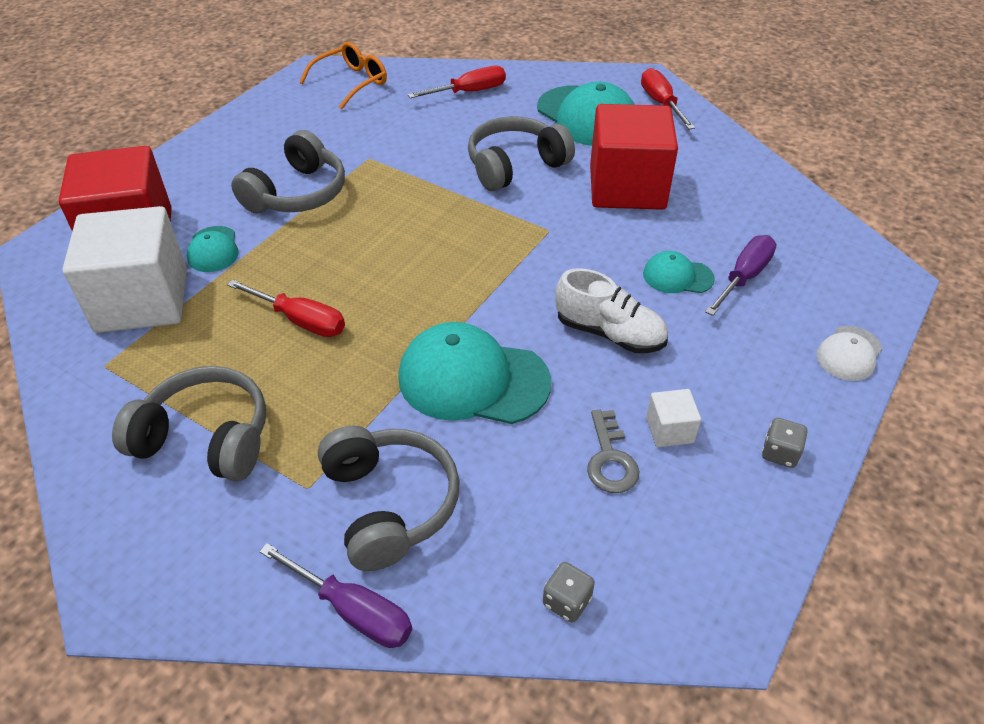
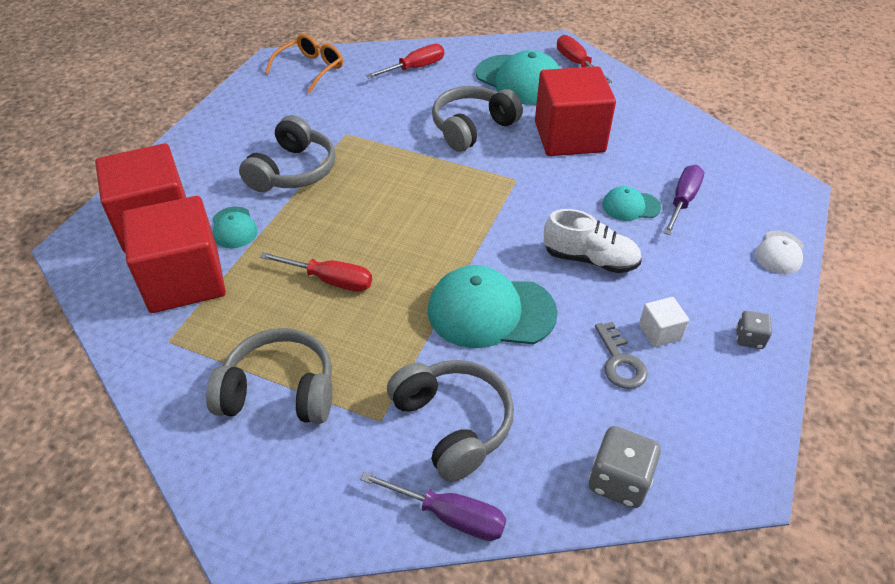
camera: 10 degrees left, 0 degrees up
white cube [63,206,187,333] -> red cube [122,196,226,313]
grey dice [543,562,595,623] -> grey dice [589,426,661,508], size x1.70

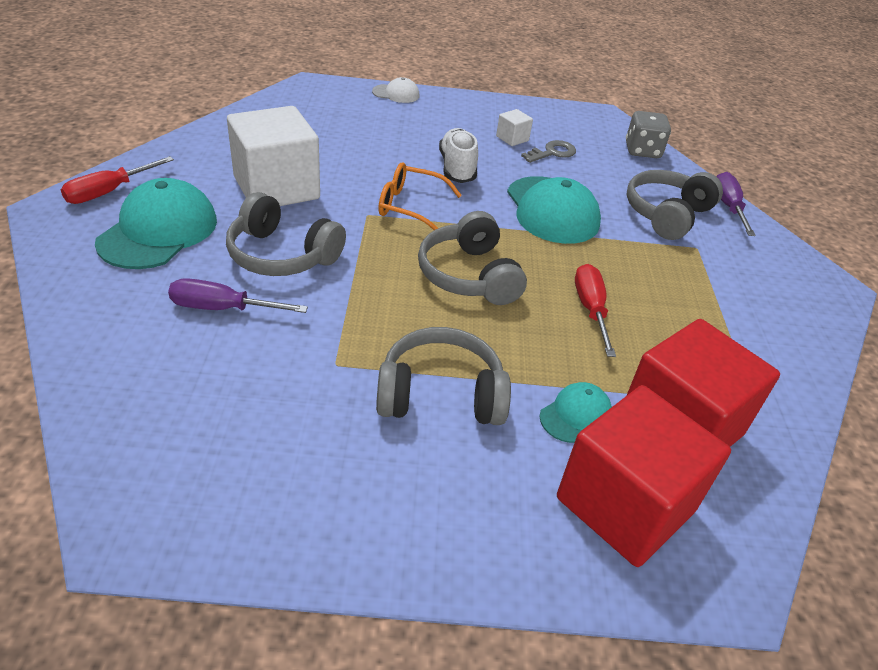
camera: 115 degrees left, 5 degrees down
grey headphones [206,328,333,424] -> grey headphones moved to [418,211,527,305]
orange glasses [265,34,343,93] -> orange glasses moved to [378,162,462,230]
red screwdriver [365,44,444,79] -> none
red cube [535,66,616,156] -> white cube [227,106,320,206]
turquoise cap [602,186,661,221] -> none
purple screwdriver [663,165,704,235] -> purple screwdriver moved to [168,278,308,313]
grey dice [736,311,772,349] -> none

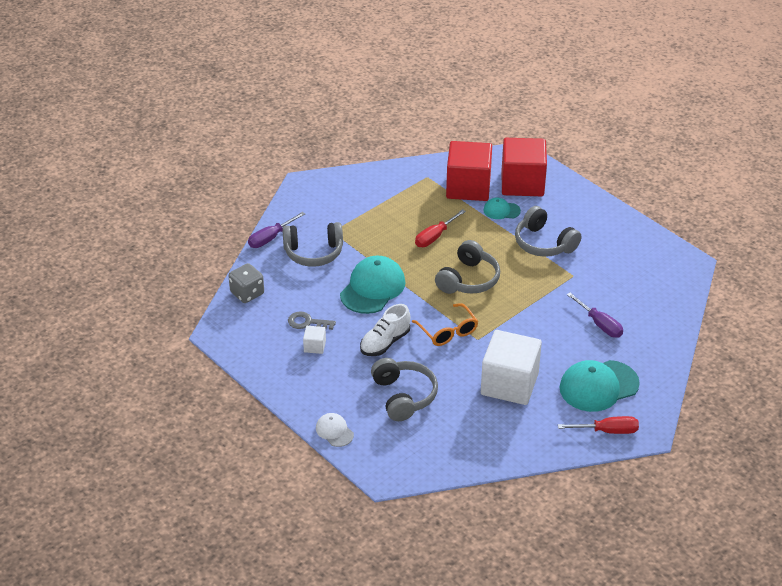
camera: 130 degrees left, 0 degrees up
grey headphones [226,192,346,276] -> grey headphones moved to [371,358,438,421]

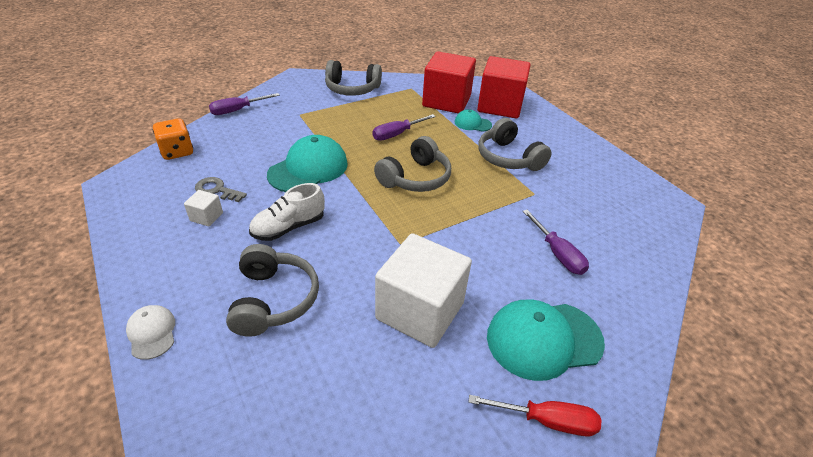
camera: 10 degrees right, 0 degrees up
grey dice [228,263,264,303] -> orange dice [153,118,193,160]
grey headphones [282,222,343,267] -> grey headphones moved to [325,60,382,96]
orange glasses [412,303,478,346] -> none
red screwdriver [415,209,466,247] -> purple screwdriver [373,114,436,141]

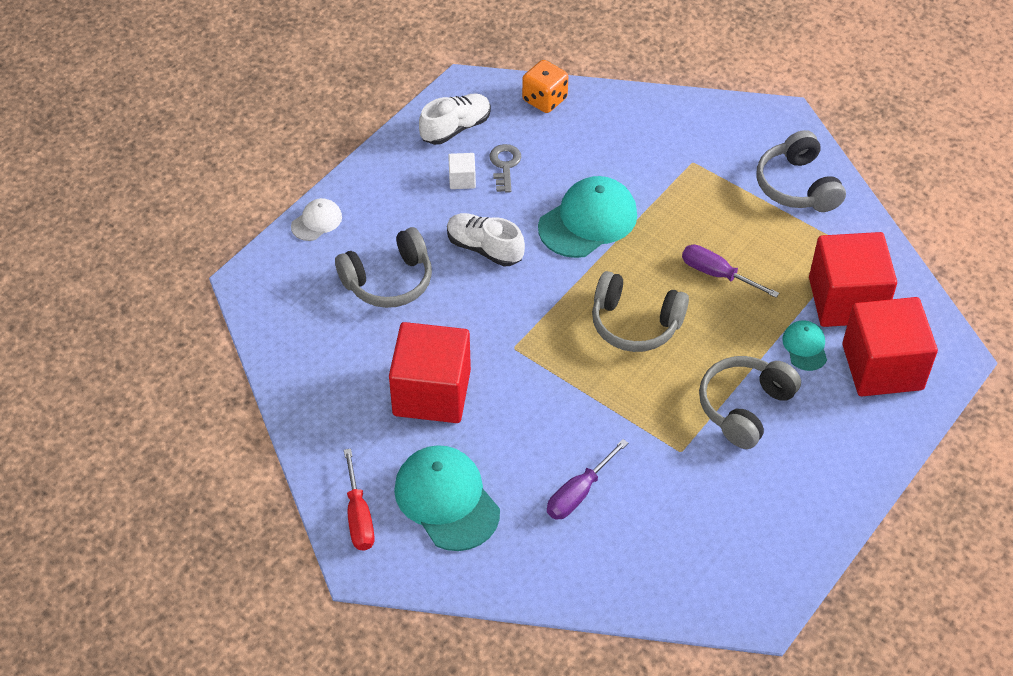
camera: 70 degrees right, 10 degrees up
purple screwdriver [209,93,280,115] -> none
turquoise cap [267,135,348,192] -> turquoise cap turned 60 degrees counterclockwise [538,176,637,258]
white cube [375,233,472,348] -> red cube [389,322,471,423]
none -> white shoe [419,93,491,145]

